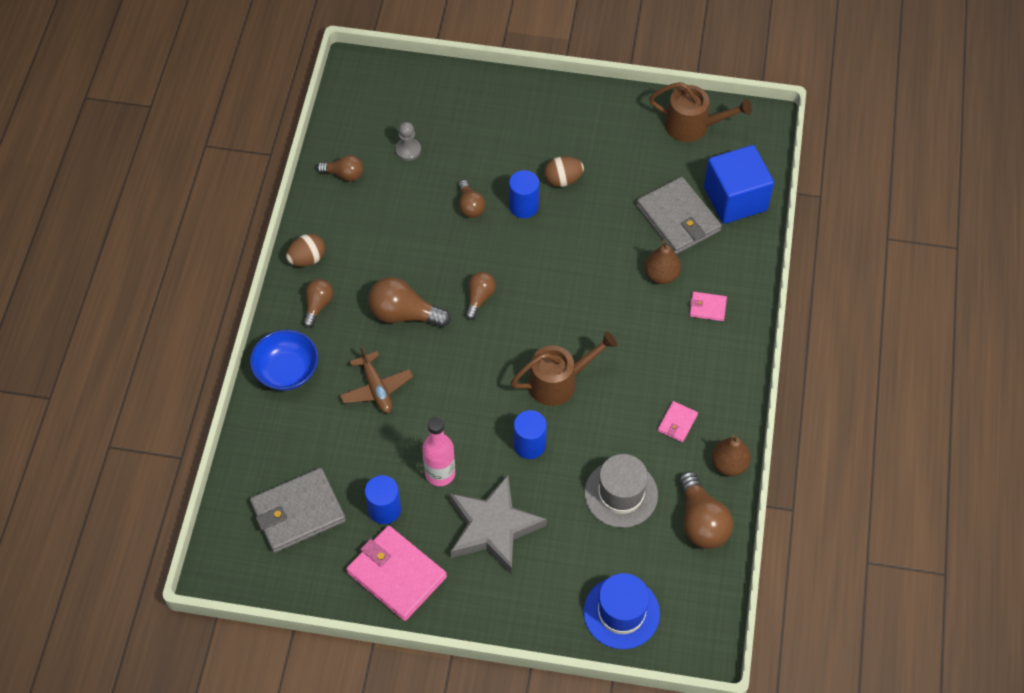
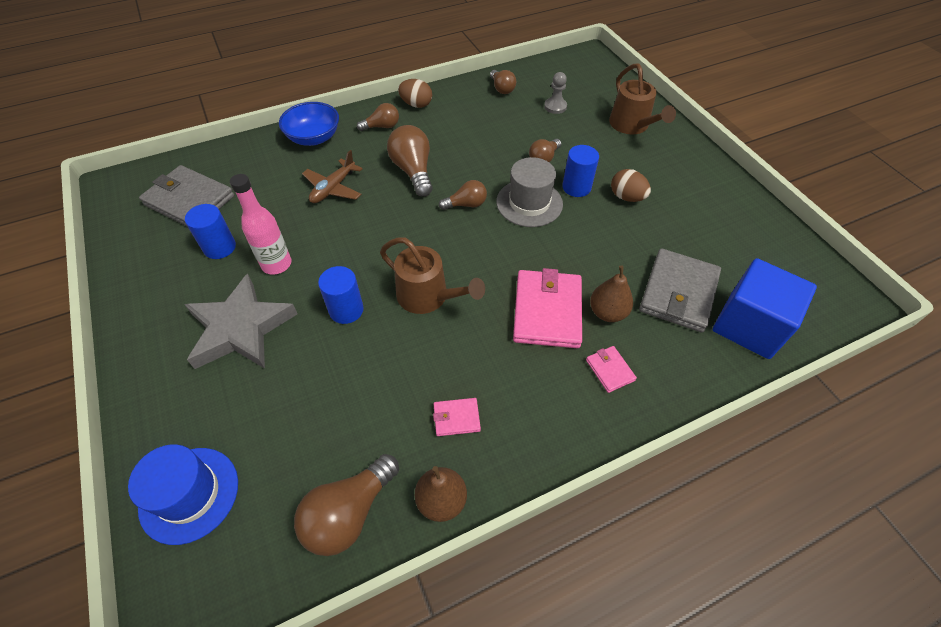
camera: 55 degrees right, 5 degrees down
pink wallet [346,525,447,621] -> pink wallet moved to [513,268,582,348]
grey hat [585,454,658,528] -> grey hat moved to [496,157,563,227]
brown watering can [649,82,752,142] -> brown watering can moved to [609,63,676,134]

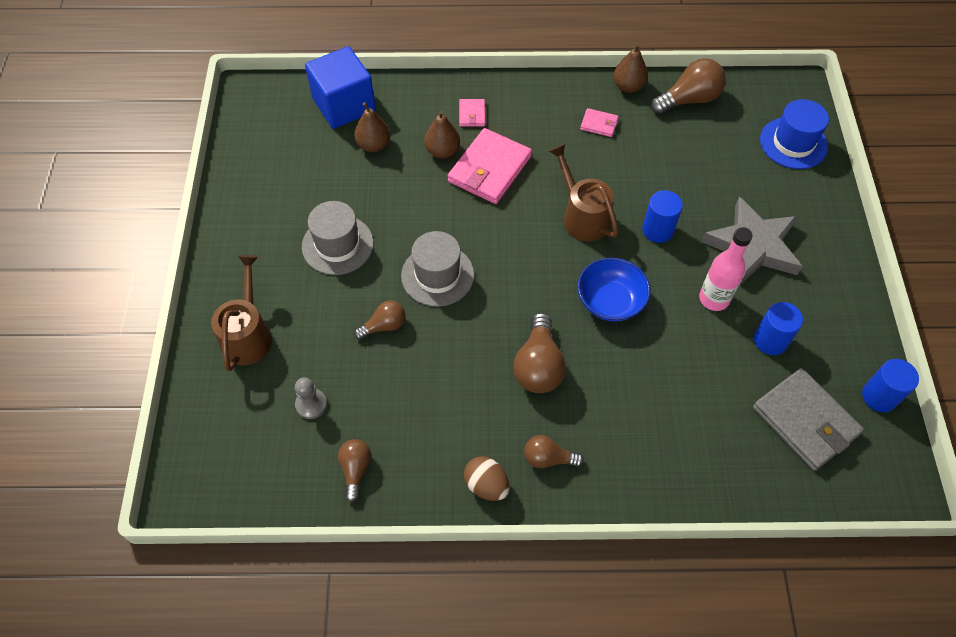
camera: 155 degrees left, 5 degrees up
blue bowl [279,102,339,146] -> blue bowl moved to [578,258,651,322]
brown plane [302,150,363,203] -> none
brown light bulb [439,180,487,210] -> none
blue cylinder [562,145,599,197] -> blue cylinder moved to [862,359,919,412]
brown egg [611,169,651,202] -> grey hat [302,201,374,275]
grey wallet [639,248,721,332] -> brown pear [354,102,390,152]

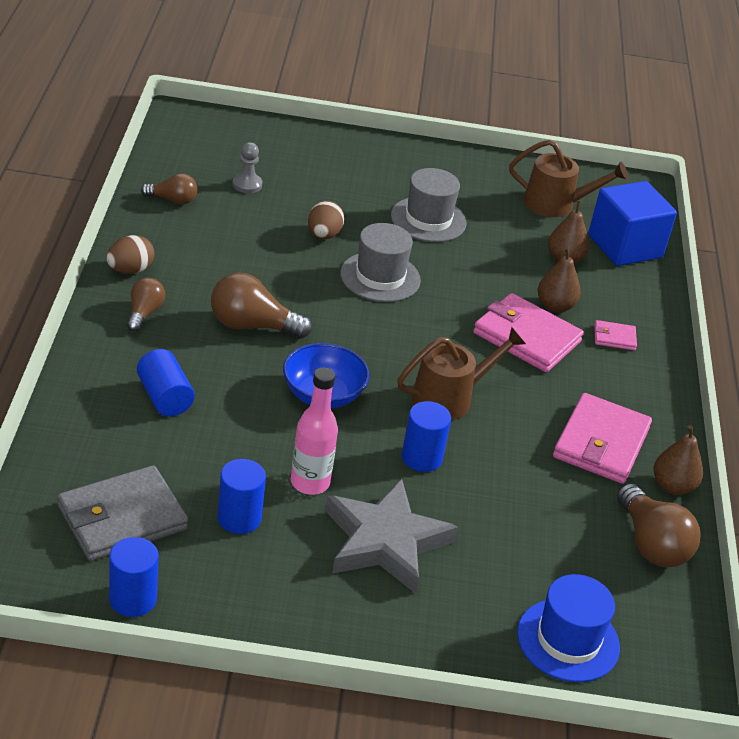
camera: 90 degrees right, 20 degrees down
brown watering can [211,255,272,371] -> brown watering can moved to [509,139,628,217]
brown light bulb [354,300,406,340] -> brown egg [308,201,344,239]
pink wallet [580,108,618,137] -> pink wallet [553,393,652,484], size x2.12
none -> blue cylinder [137,349,195,416]

